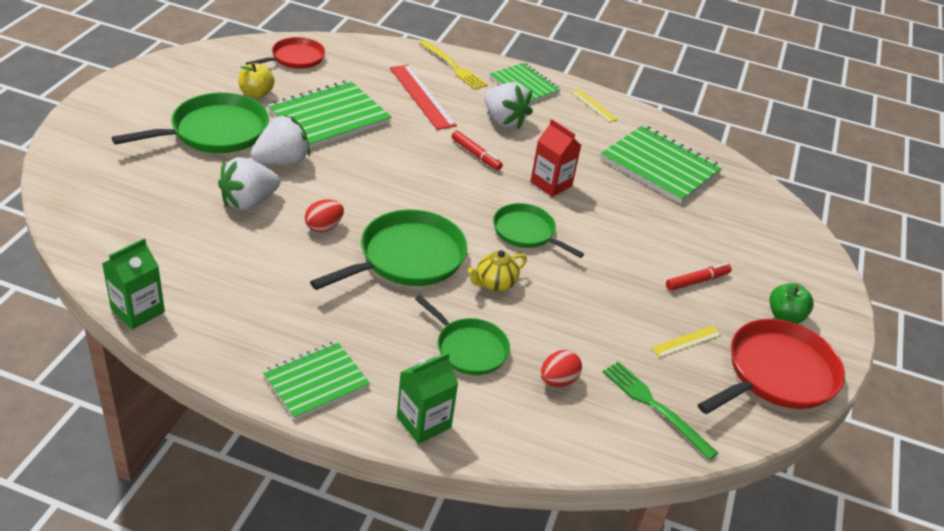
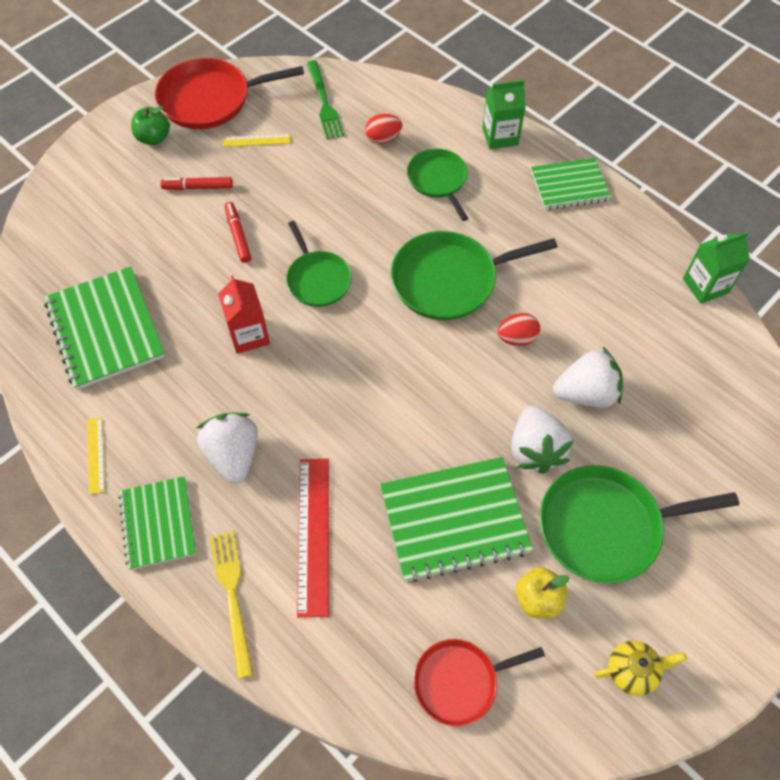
camera: 150 degrees left, 20 degrees up
white strawberry [251,115,310,165] -> white strawberry turned 90 degrees counterclockwise [511,406,573,474]
red marker [451,130,503,170] -> red marker moved to [225,202,251,263]
yellow teapot [468,250,527,291] -> yellow teapot moved to [594,641,687,696]

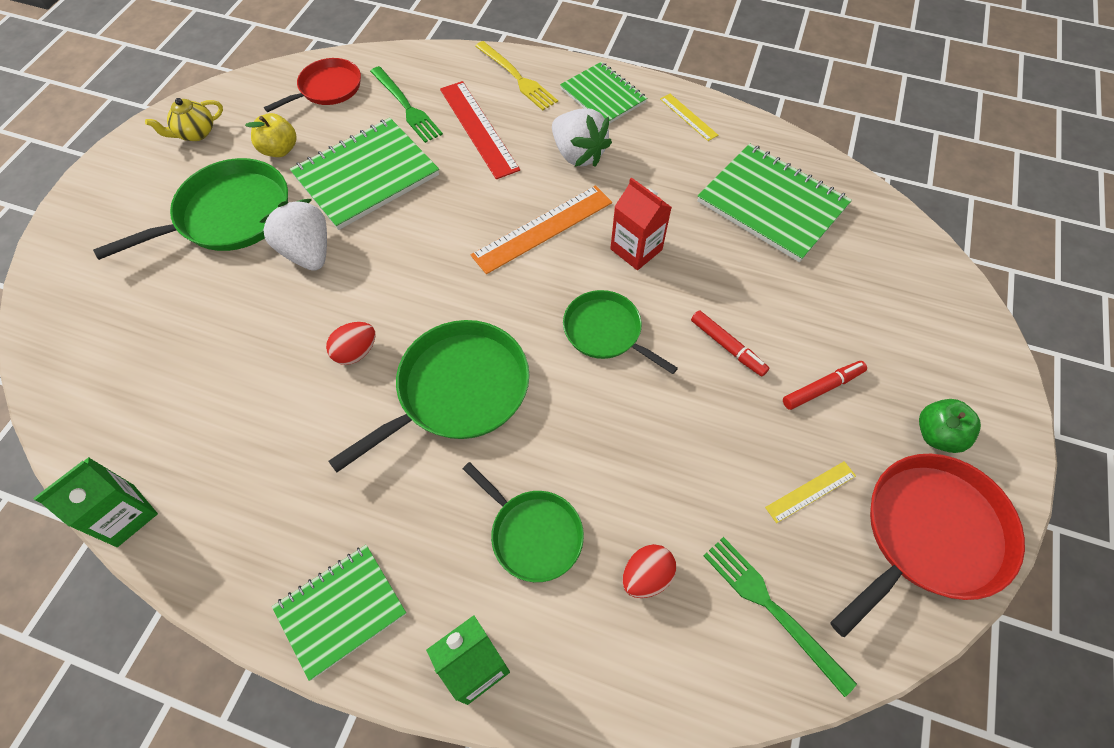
camera: 155 degrees right, 0 degrees up
white strawberry [553,347,623,407] -> none
none -> green fork [370,66,443,143]
none -> orange ruler [471,185,612,274]

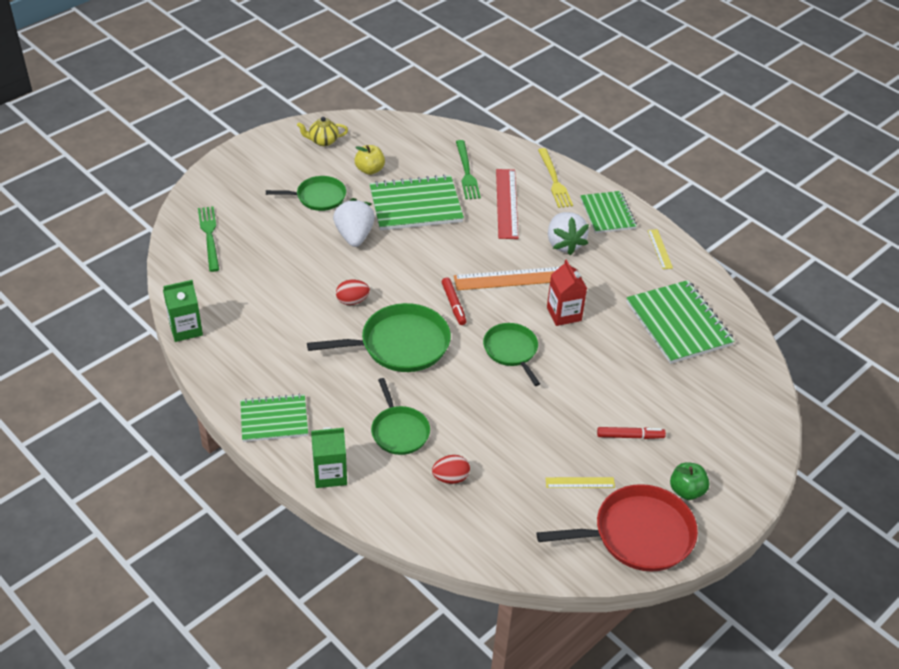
camera: 25 degrees right, 15 degrees down
green pan [93,158,288,260] -> green pan [266,176,346,211], size x0.63
red pan [264,58,361,112] -> none
red marker [691,310,769,376] -> red marker moved to [442,277,466,325]
green fork [703,537,857,697] -> green fork moved to [198,206,219,272]

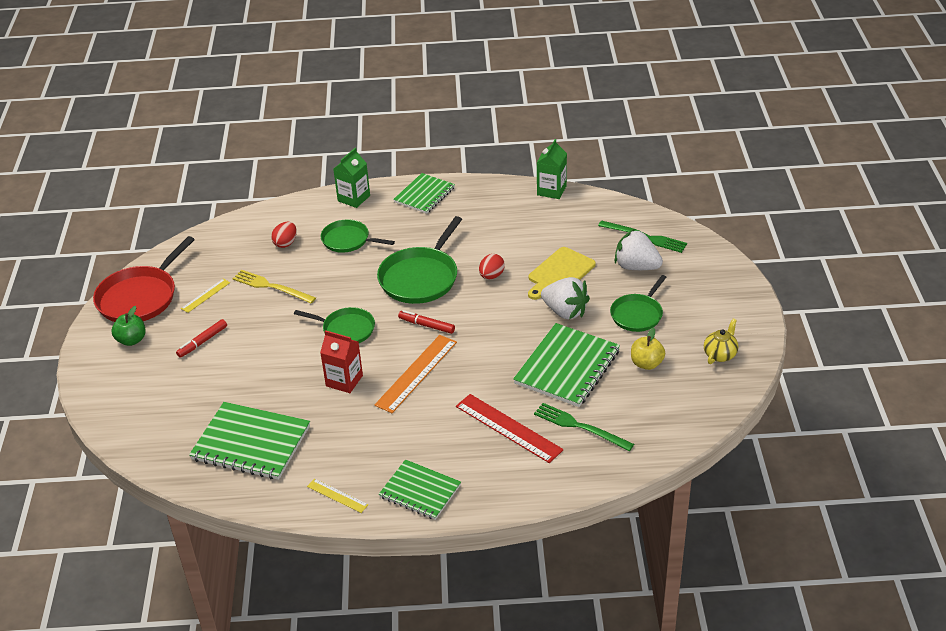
camera: 135 degrees right, 5 degrees down
yellow fork [538,148,573,208] -> yellow fork moved to [232,270,316,304]
white strawberry [548,212,589,255] -> white strawberry moved to [615,229,663,270]
none -> yellow cutting board [528,247,596,300]

